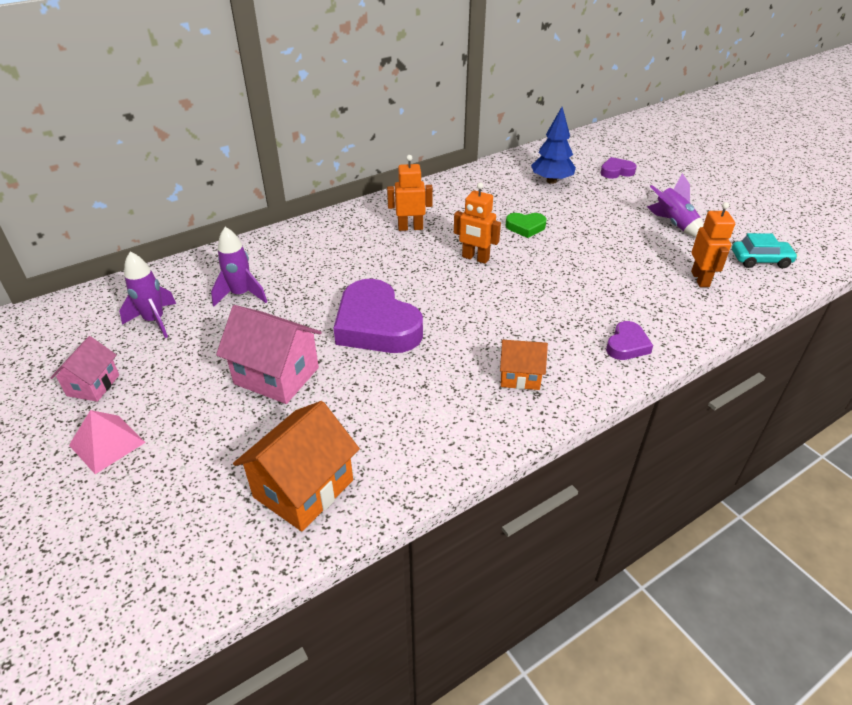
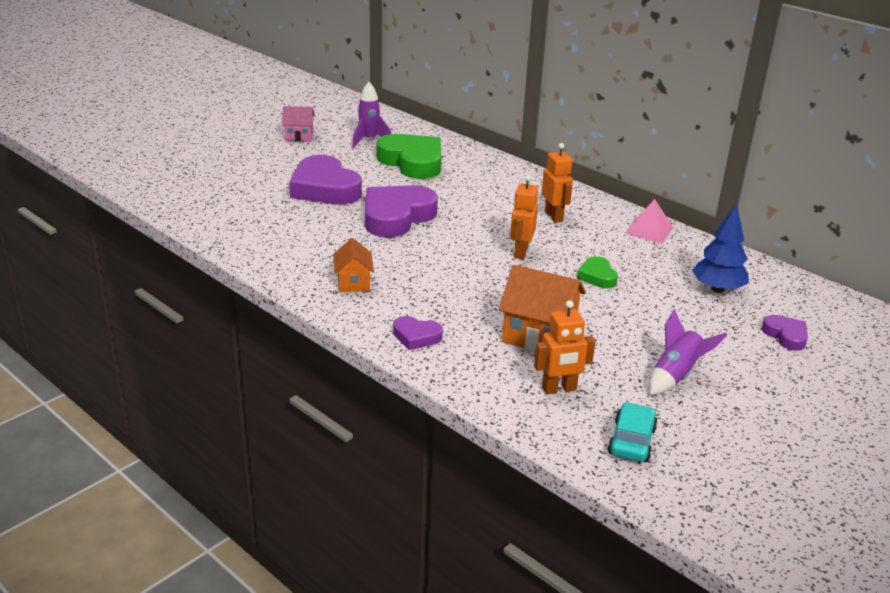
camera: 75 degrees right, 10 degrees down
pink pyramid [69,410,146,474] -> pink pyramid moved to [625,199,673,243]
purple rocket [211,227,267,307] -> green heart [376,134,441,179]
pink house [216,305,322,404] -> purple heart [289,155,362,205]
orange house [233,401,360,531] -> orange house moved to [499,265,586,352]
turquoise car [732,233,798,268] -> turquoise car turned 150 degrees counterclockwise [608,402,658,462]

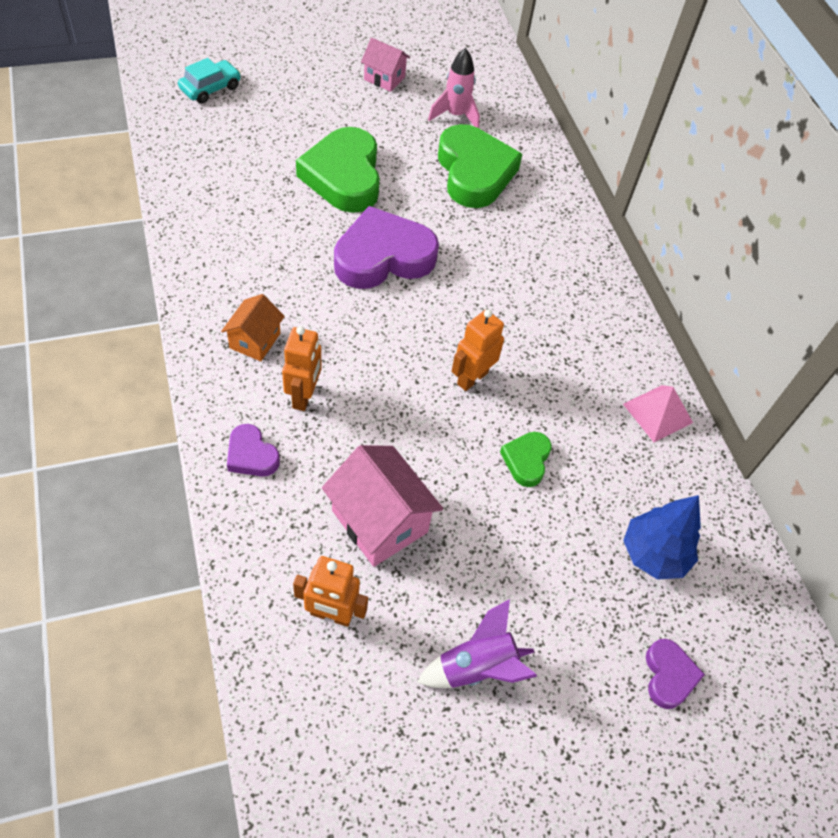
camera: 25 degrees right, 25 degrees up
purple heart [289,155,362,205] -> green heart [296,127,380,213]
purple rocket [352,82,391,148] -> pink rocket [428,48,480,128]
orange house [499,265,586,352] -> pink house [322,445,443,567]
orange robot [542,143,573,223] -> orange robot moved to [282,326,321,411]
turquoise car [608,402,658,462] -> turquoise car moved to [178,58,241,104]

